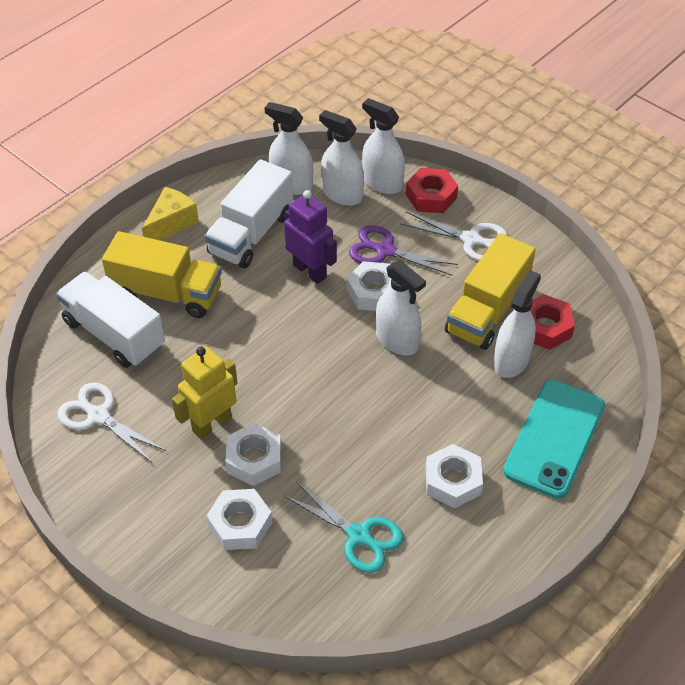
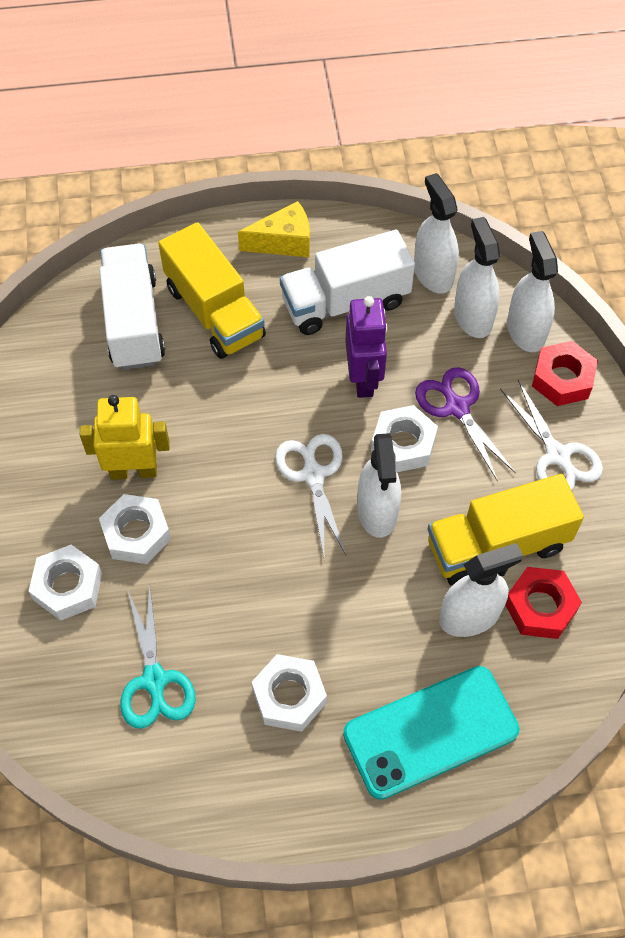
camera: 40 degrees right, 10 degrees up
white scissors [58,382,166,462] -> white scissors moved to [275,434,346,556]

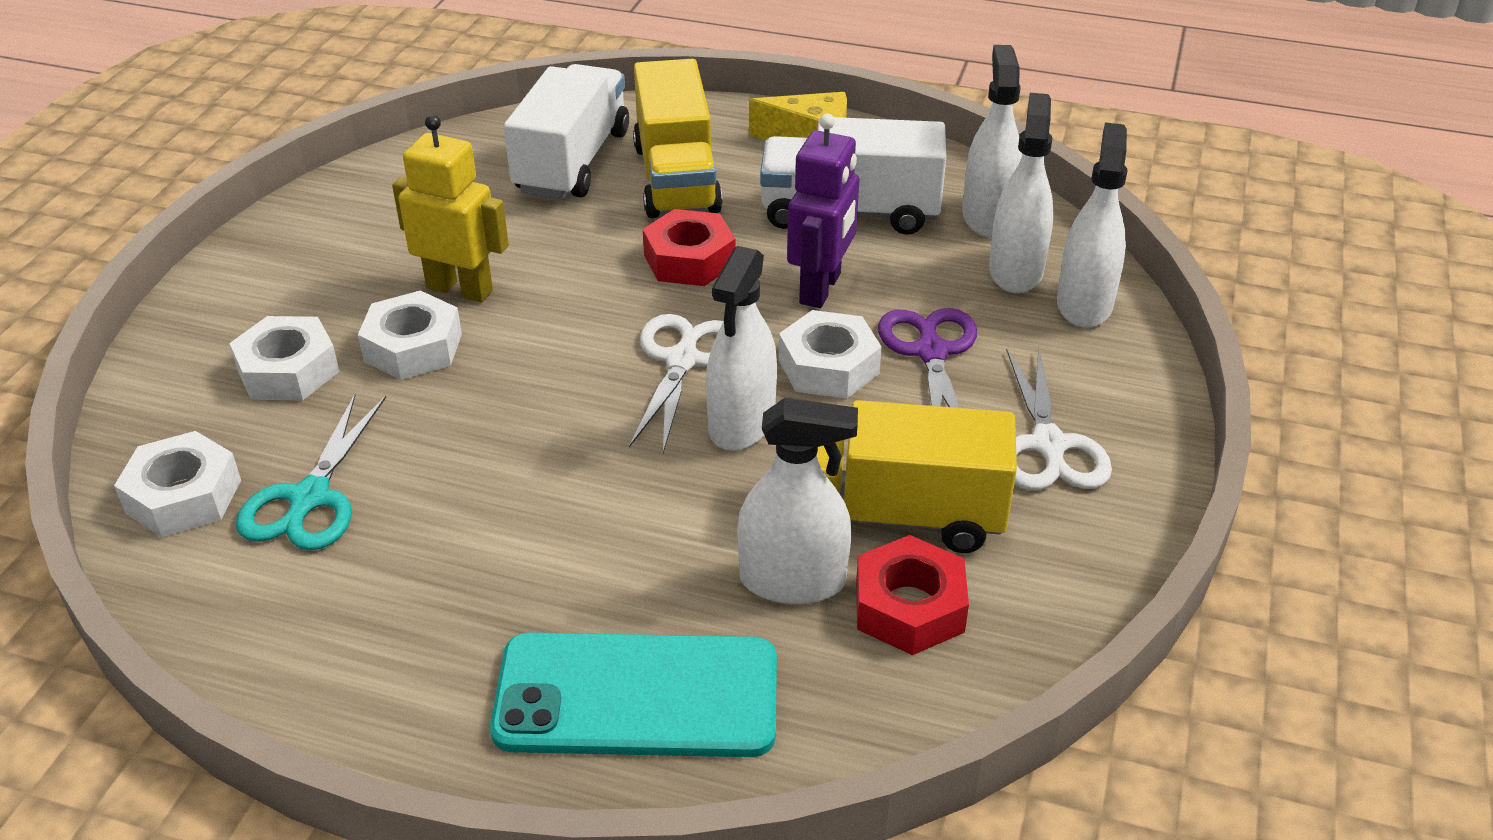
camera: 25 degrees right, 20 degrees down
white nut [252,654,327,732] -> white nut moved to [114,431,241,537]
red nut [532,341,598,406] -> red nut moved to [643,209,736,286]

